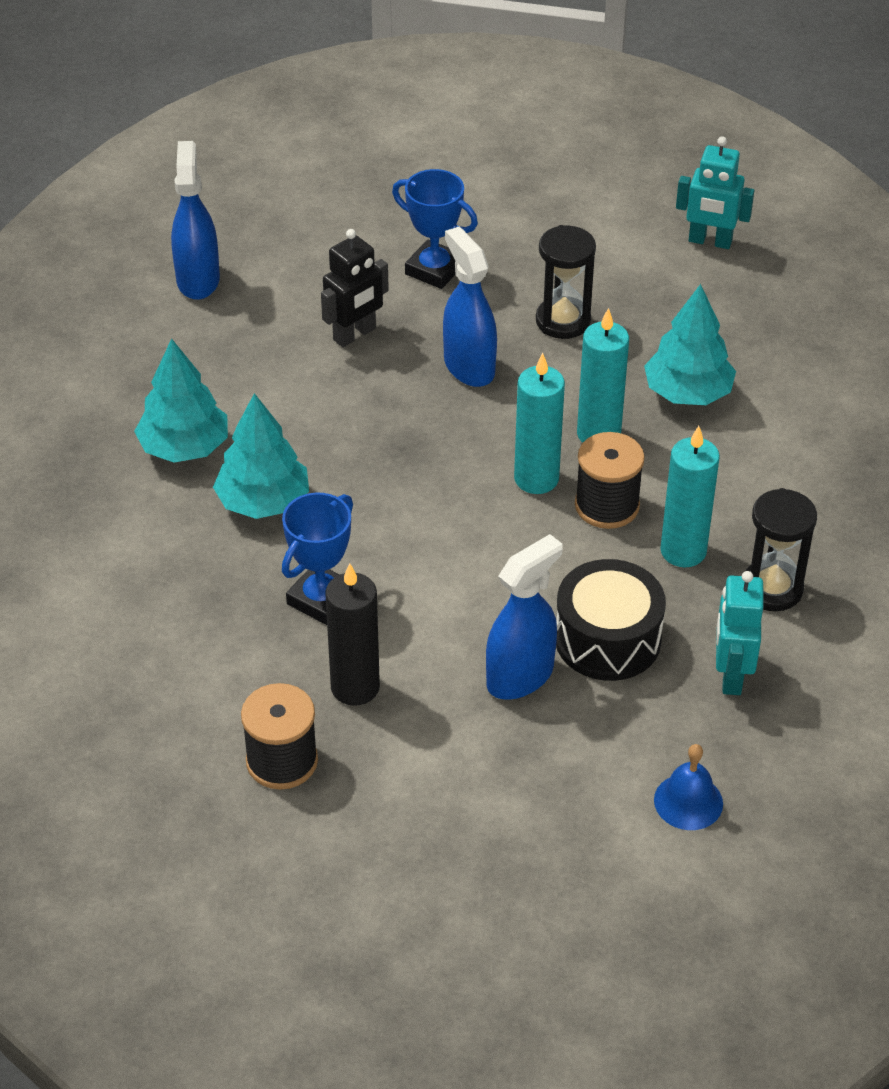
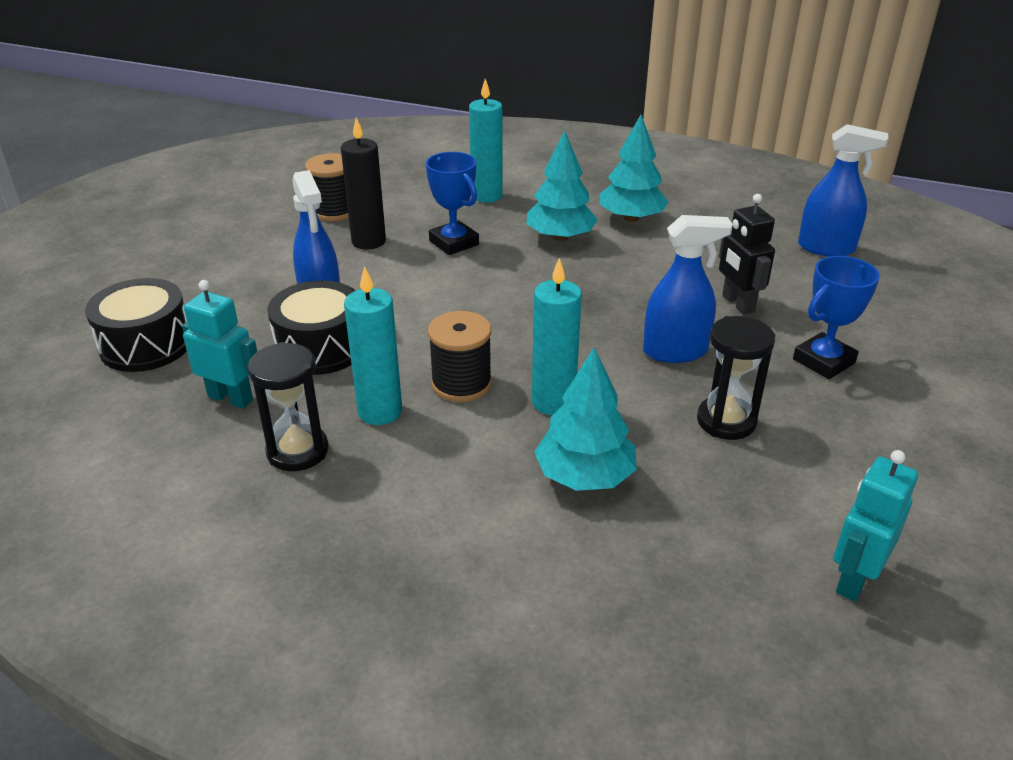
camera: 110 degrees right, 10 degrees down
turquoise candle [514,353,565,494] -> turquoise candle moved to [469,79,503,203]
blue bell [654,744,723,830] -> black drum [85,278,187,372]

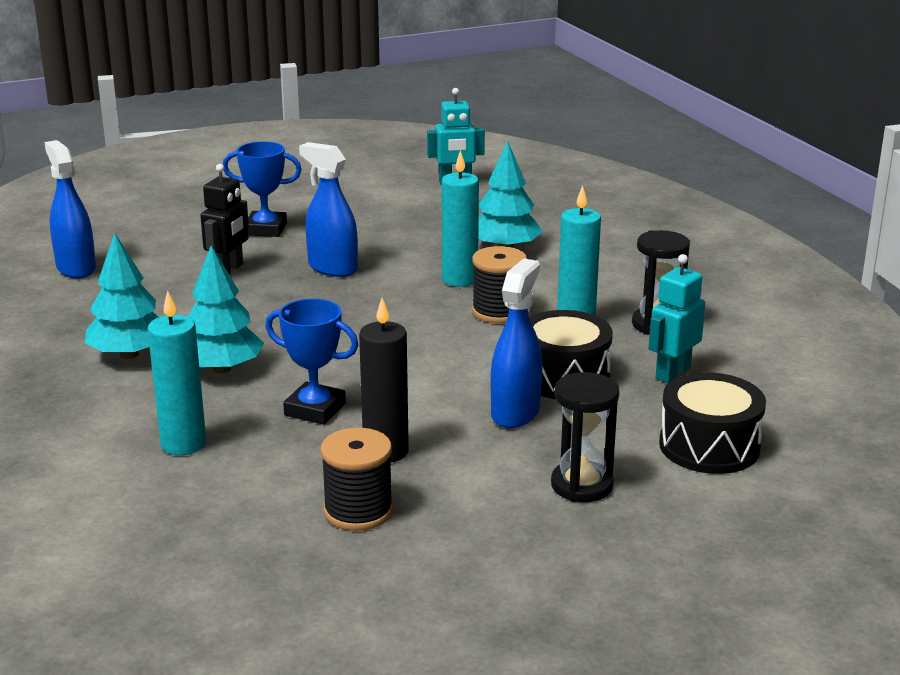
camera: 135 degrees left, 10 degrees down
turquoise robot [182,280,257,409] -> turquoise robot turned 60 degrees clockwise [649,254,705,383]
blue trophy [426,152,479,255] -> blue trophy turned 75 degrees counterclockwise [265,299,359,425]
black hourglass [697,316,775,440] -> black hourglass moved to [551,372,619,502]

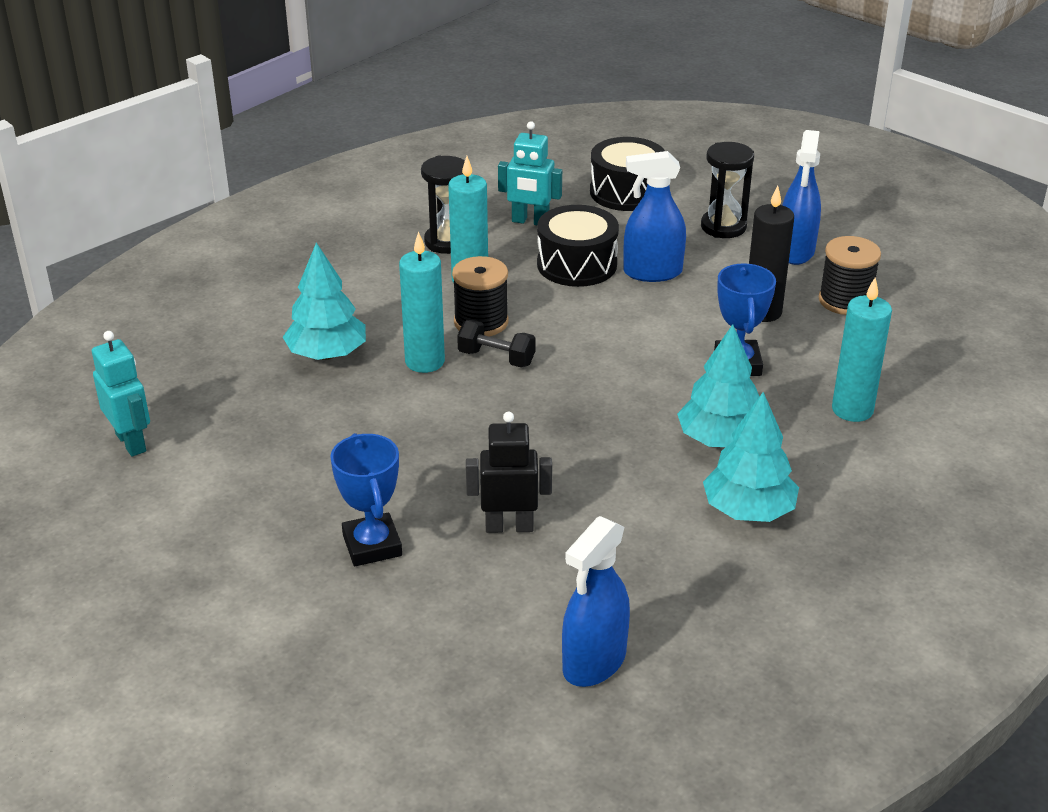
camera: 115 degrees left, 10 degrees up
blue spray bottle [299,142,358,277] -> blue spray bottle moved to [782,130,821,265]
none -> black dumbbell [457,320,536,367]

